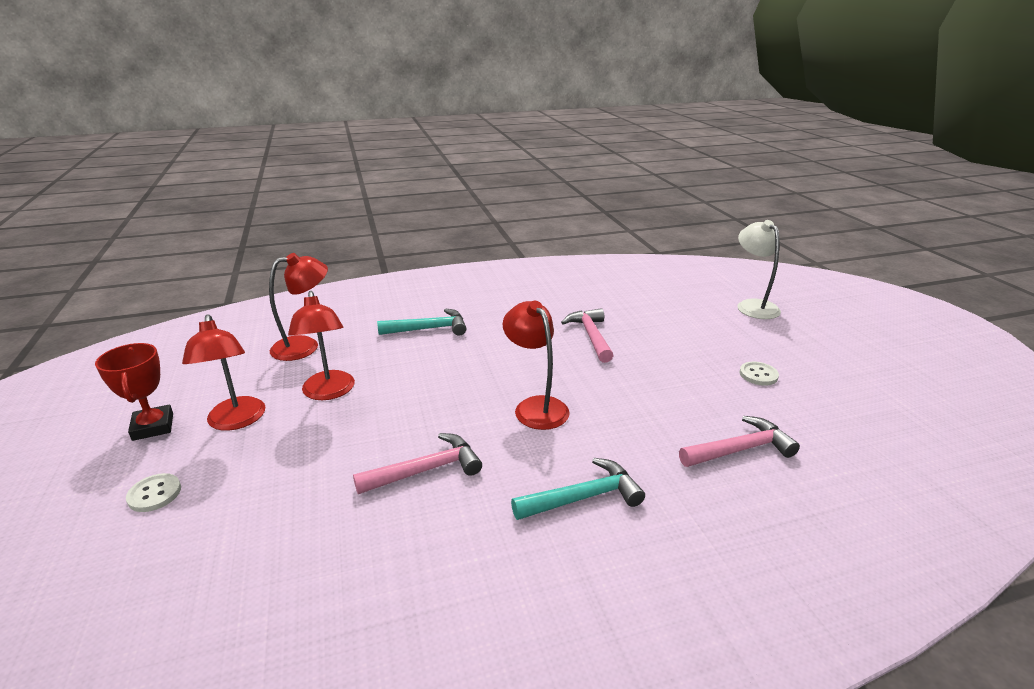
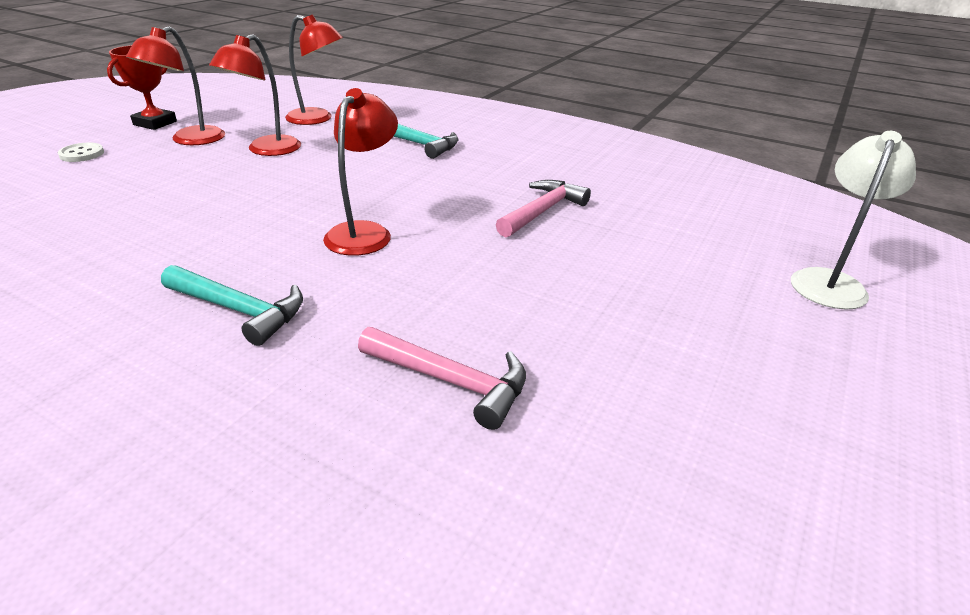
camera: 45 degrees right, 5 degrees up
pink hammer [353,433,482,494] -> none
white button [739,362,779,386] -> none

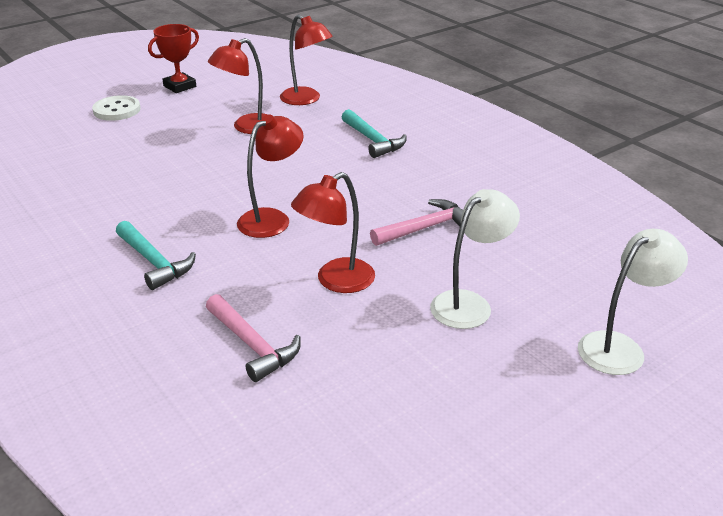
camera: 25 degrees right, 0 degrees up
white button [58,142,104,162] -> white button [92,95,141,121], size x1.50
red lamp [126,26,225,145] -> red lamp moved to [291,172,375,293]
none -> white lamp [430,189,520,329]

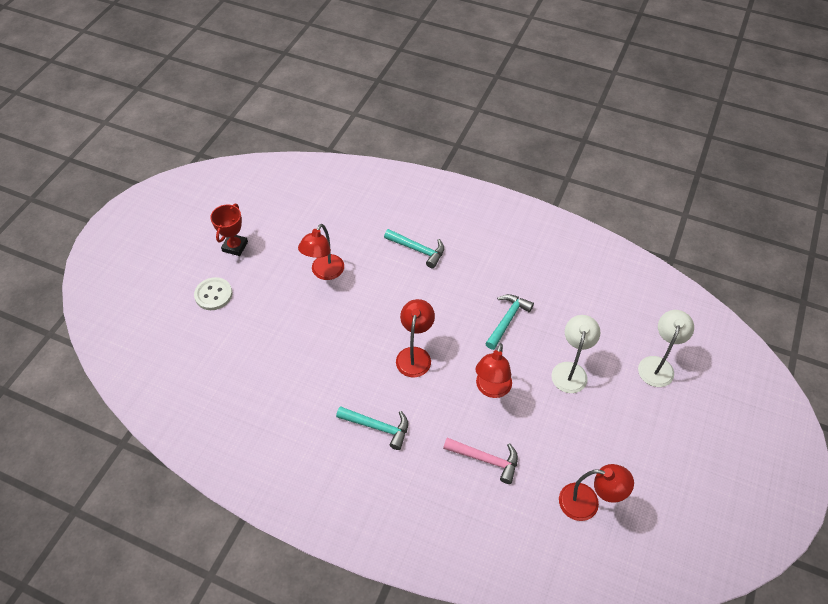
camera: 30 degrees left, 20 degrees up
red lamp [280,15,333,105] -> red lamp moved to [559,464,634,521]
pink hammer [370,199,463,246] -> turquoise hammer [485,294,534,350]

